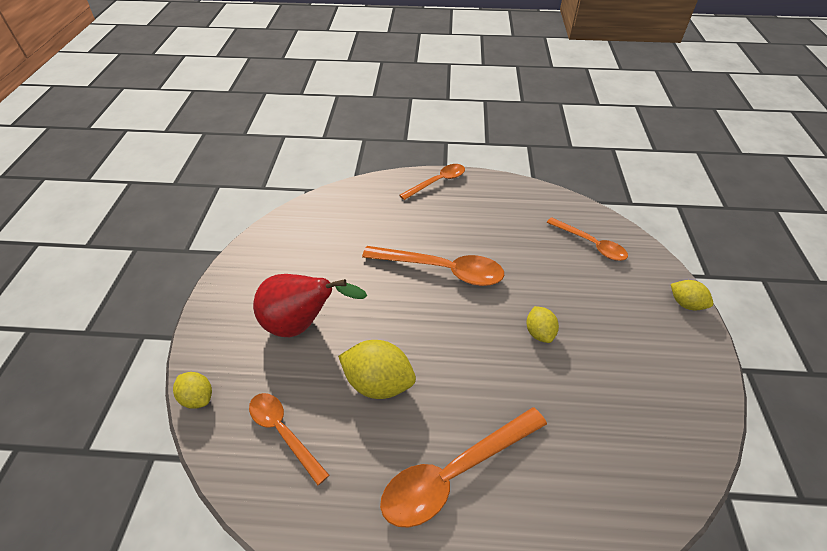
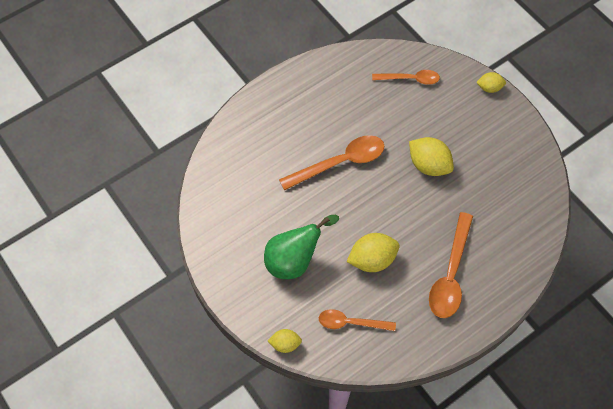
camera: 40 degrees left, 15 degrees up
red pear [253,274,367,337] -> green pear [264,215,339,279]
orange spoon [399,164,465,200] -> none
yellow lemon [526,306,559,343] -> yellow lemon [409,137,454,176], size x1.70

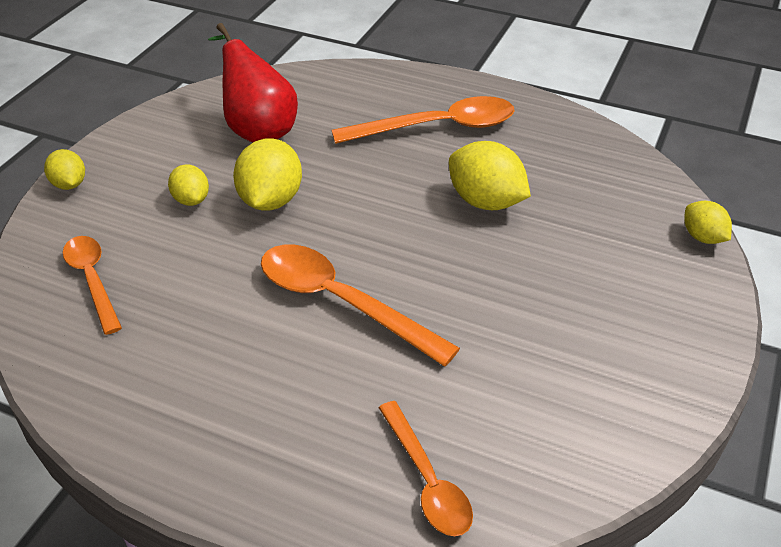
camera: 120 degrees left, 20 degrees down
green pear [264,215,339,279] -> none
orange spoon [319,309,396,331] -> orange spoon moved to [379,401,473,536]
none -> yellow lemon [168,164,209,206]
none -> red pear [208,23,298,143]

